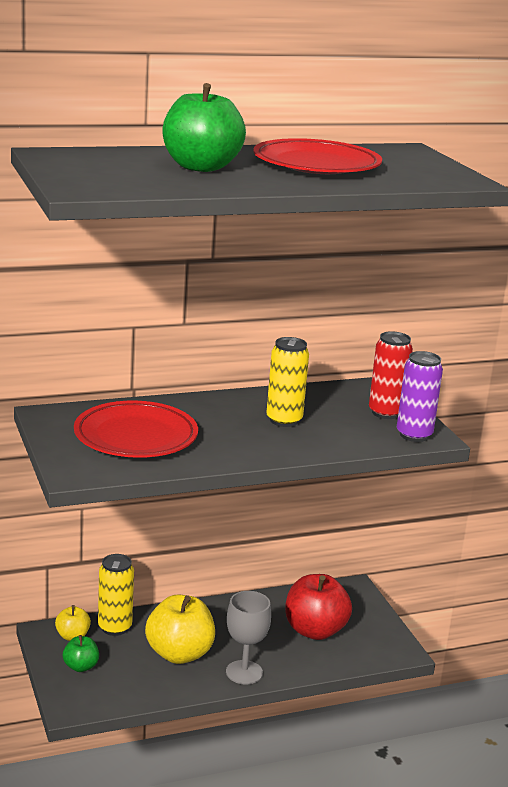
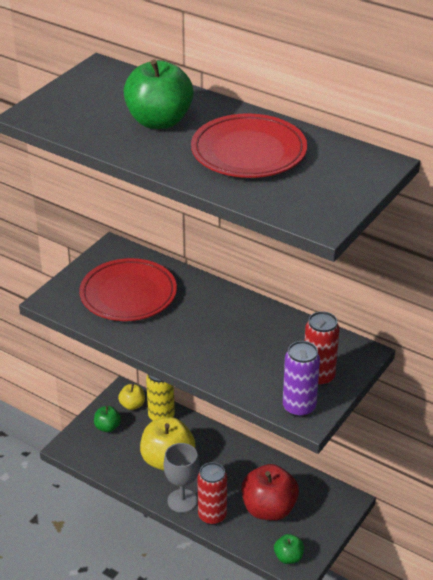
camera: 55 degrees right, 15 degrees up
yellow can [266,337,309,427] -> none
none -> red can [197,462,227,525]
none -> green apple [274,534,304,564]

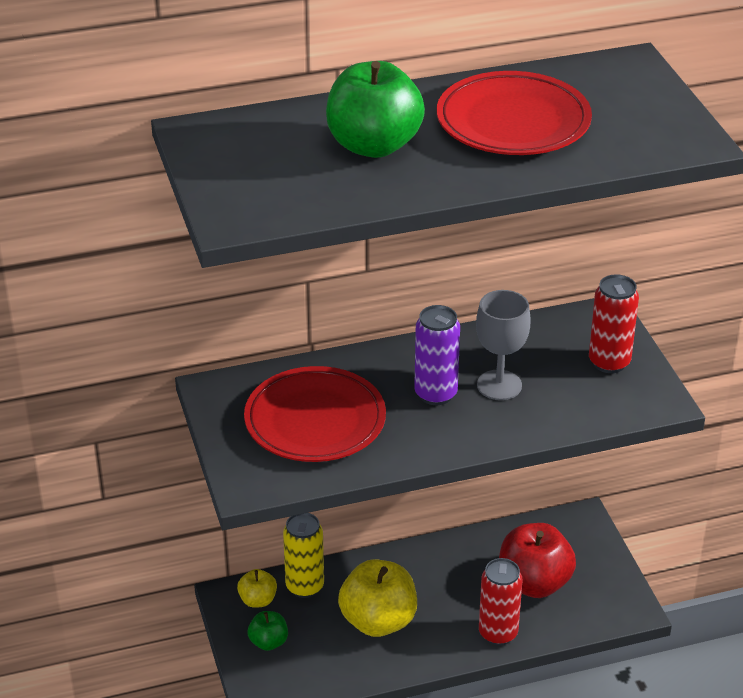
camera: 50 degrees left, 0 degrees up
grey goblet [163,443,200,513] -> grey goblet moved to [476,290,531,400]
green apple [274,534,304,564] -> none
purple can [283,341,320,417] -> purple can moved to [414,305,460,405]

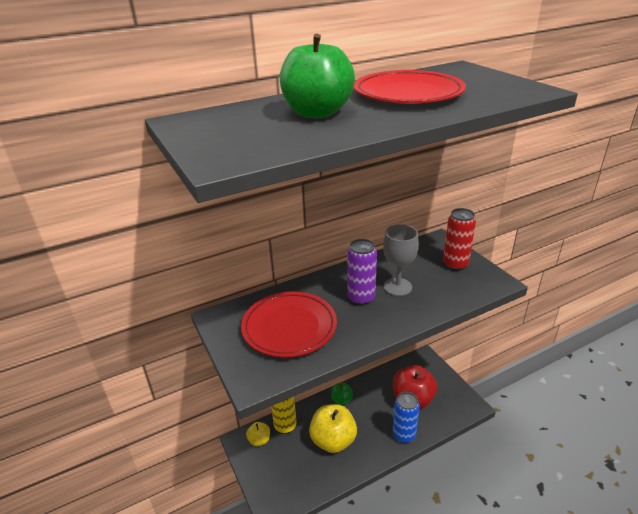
camera: 10 degrees left, 5 degrees down
green apple [248,611,288,651] -> green apple moved to [331,383,353,405]
red can [479,558,523,645] -> blue can [392,392,420,443]

